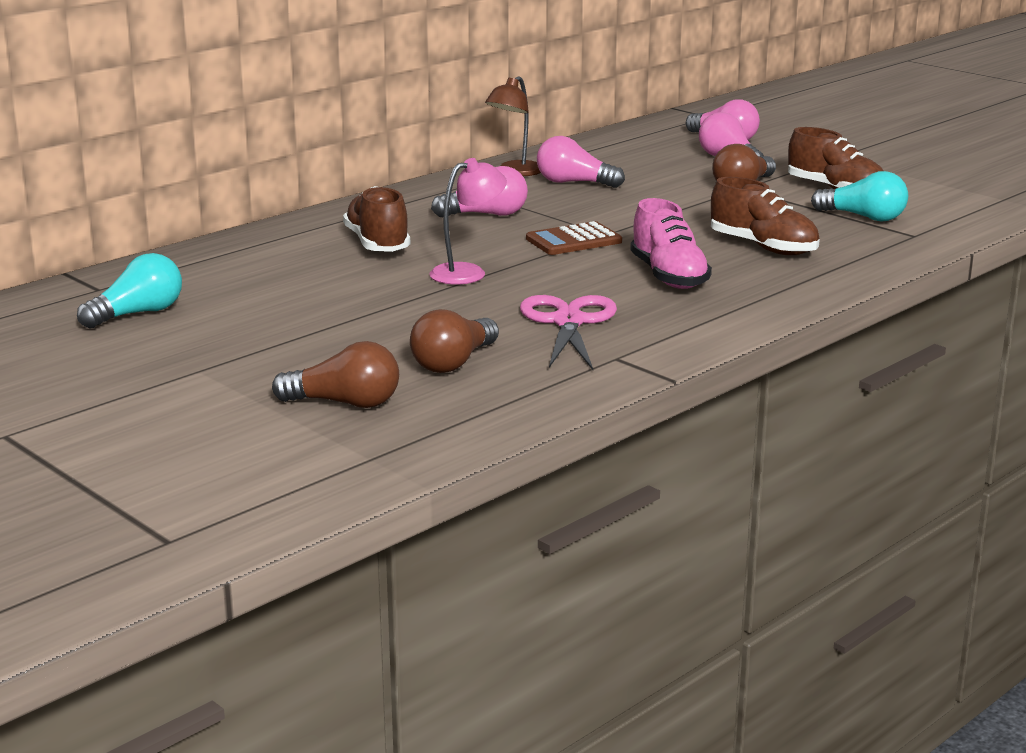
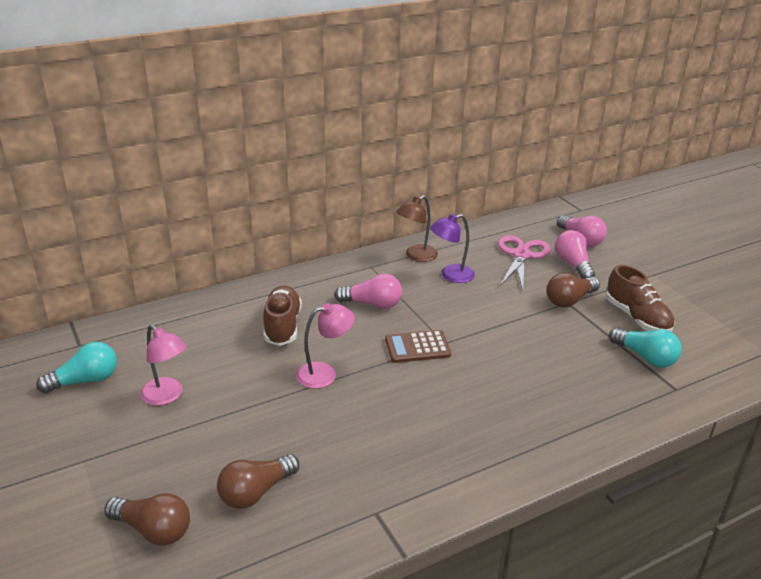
camera: 15 degrees right, 10 degrees up
pink scissors [520,295,617,370] -> pink scissors moved to [498,235,550,290]
pink light bulb [537,136,625,188] -> purple lamp [430,214,475,283]
pink shoe [630,198,712,289] -> none
brown shoe [711,177,820,255] -> none
none -> pink lamp [140,325,187,406]

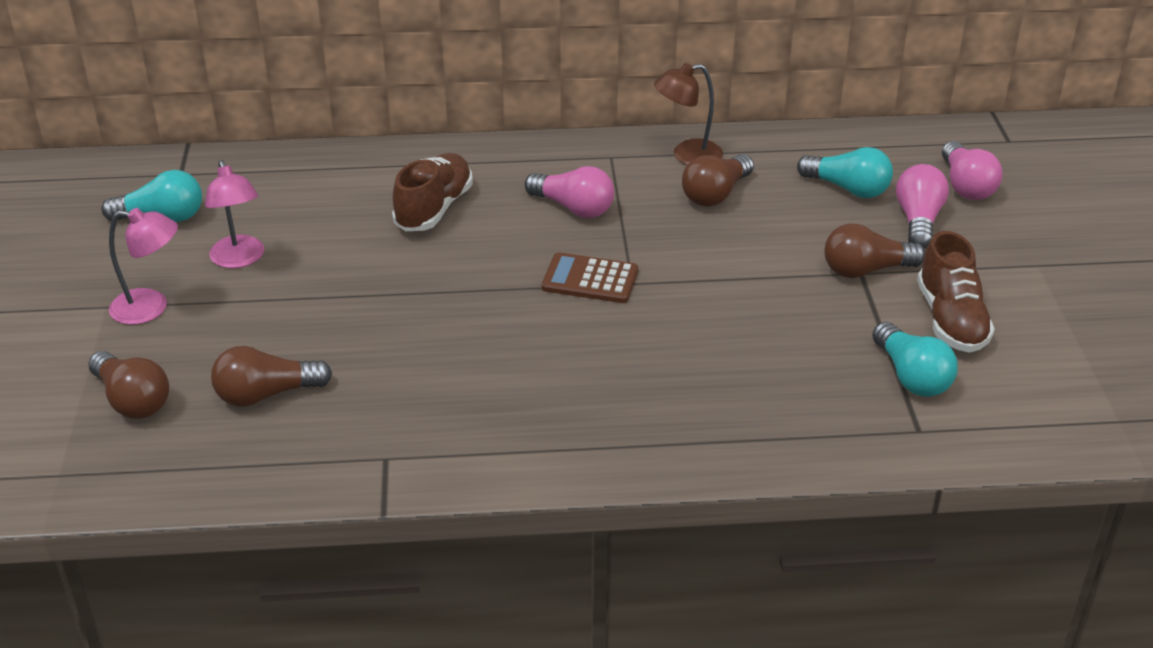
camera: 25 degrees right, 5 degrees up
pink lamp [296,303,355,389] -> pink lamp moved to [109,208,178,325]
purple lamp [430,214,475,283] -> brown light bulb [682,154,754,207]
pink scissors [498,235,550,290] -> turquoise light bulb [797,147,893,198]

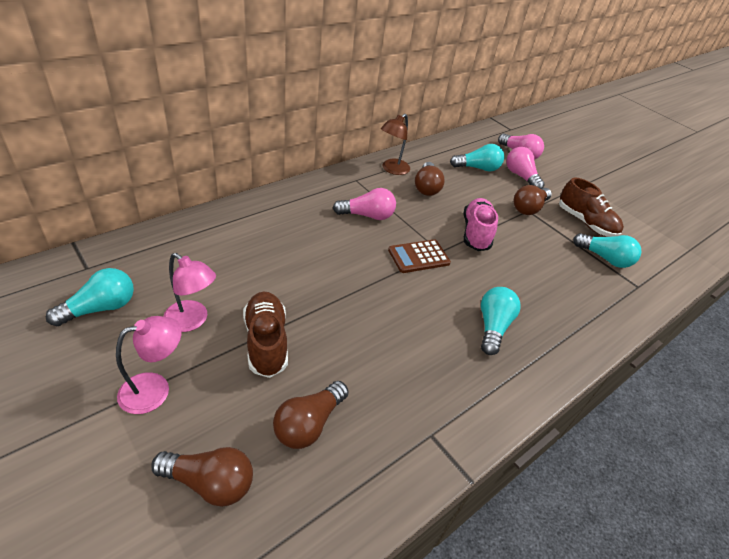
camera: 40 degrees left, 5 degrees up
brown shoe [392,153,473,231] -> brown shoe moved to [243,292,288,378]
none -> pink shoe [463,198,498,251]
none -> turquoise light bulb [481,287,521,355]

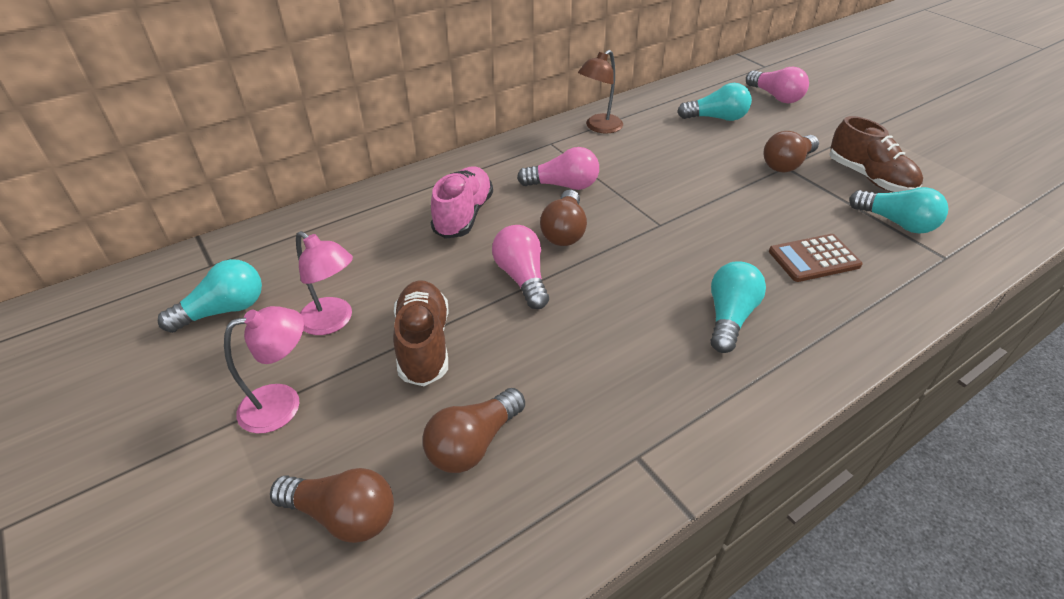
camera: 10 degrees right, 0 degrees up
brown calculator [388,239,451,273] -> brown calculator moved to [769,234,863,282]
brown light bulb [415,162,445,196] -> brown light bulb moved to [540,190,587,246]
pink shoe [463,198,498,251] -> pink shoe moved to [431,167,493,239]
pink light bulb [506,147,545,189] -> pink light bulb moved to [492,225,549,309]

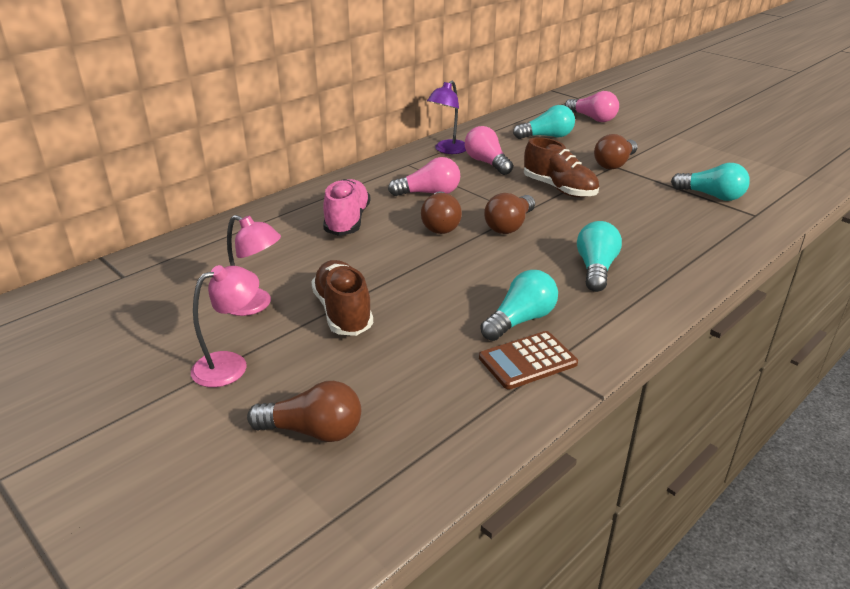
camera: 10 degrees left, 10 degrees down
turquoise light bulb [158,259,262,333] -> turquoise light bulb moved to [480,270,558,341]
brown light bulb [423,388,525,473] -> brown light bulb moved to [484,193,535,234]
pink light bulb [492,225,549,309] -> pink light bulb moved to [465,126,513,175]
brown lamp [578,50,623,133] -> purple lamp [427,81,466,154]
brown calculator [769,234,863,282] -> brown calculator moved to [479,331,578,390]
brown shoe [829,116,923,192] -> brown shoe moved to [524,137,599,198]

